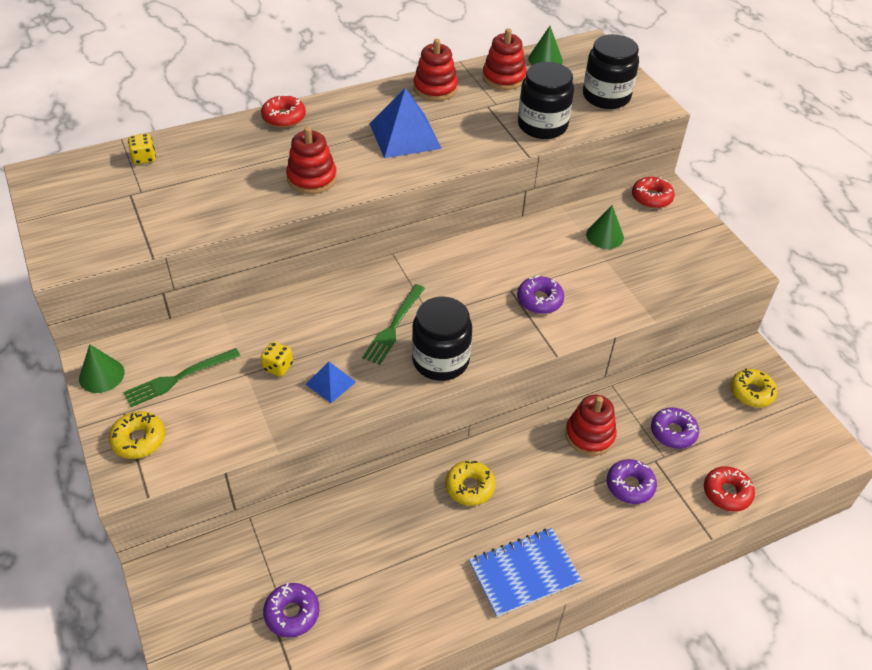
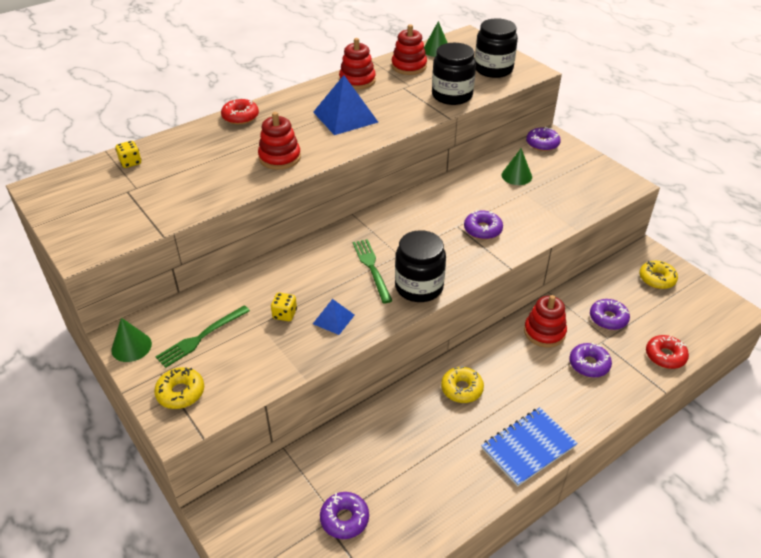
camera: 10 degrees left, 5 degrees down
green fork [362,284,425,365] -> green fork turned 150 degrees clockwise [353,239,393,304]
red donut [632,177,674,208] -> purple donut [526,127,561,151]

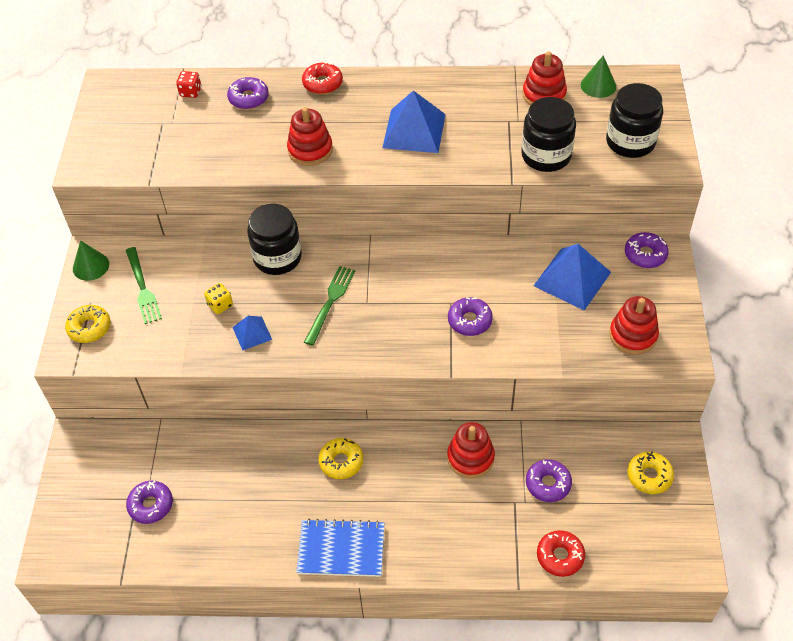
camera: 40 degrees right, 10 degrees up
yellow dice [115,141,141,168] -> red dice [176,71,201,98]
green fork [156,305,250,368] -> green fork turned 105 degrees counterclockwise [126,247,162,324]
red stacking toy [339,38,376,90] -> red stacking toy moved to [609,296,659,354]
black jar [395,230,446,302] -> black jar moved to [247,204,302,275]
green cone [501,148,532,185] -> blue pyramid [534,244,611,311]
purple donut [569,343,612,378] -> purple donut moved to [227,77,269,109]

